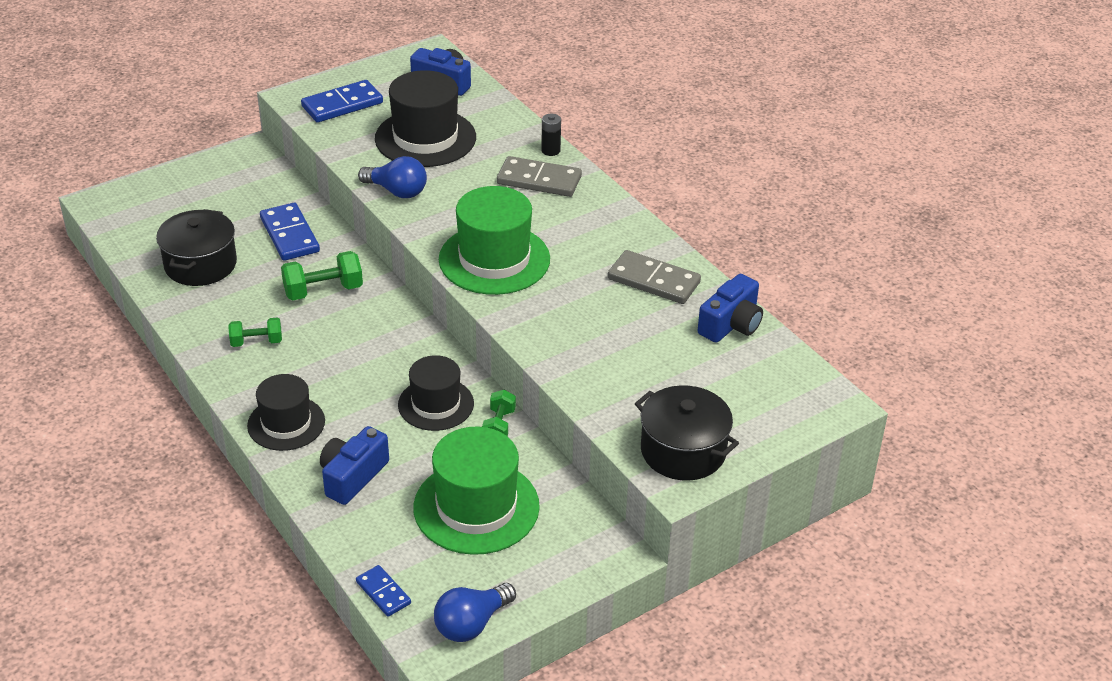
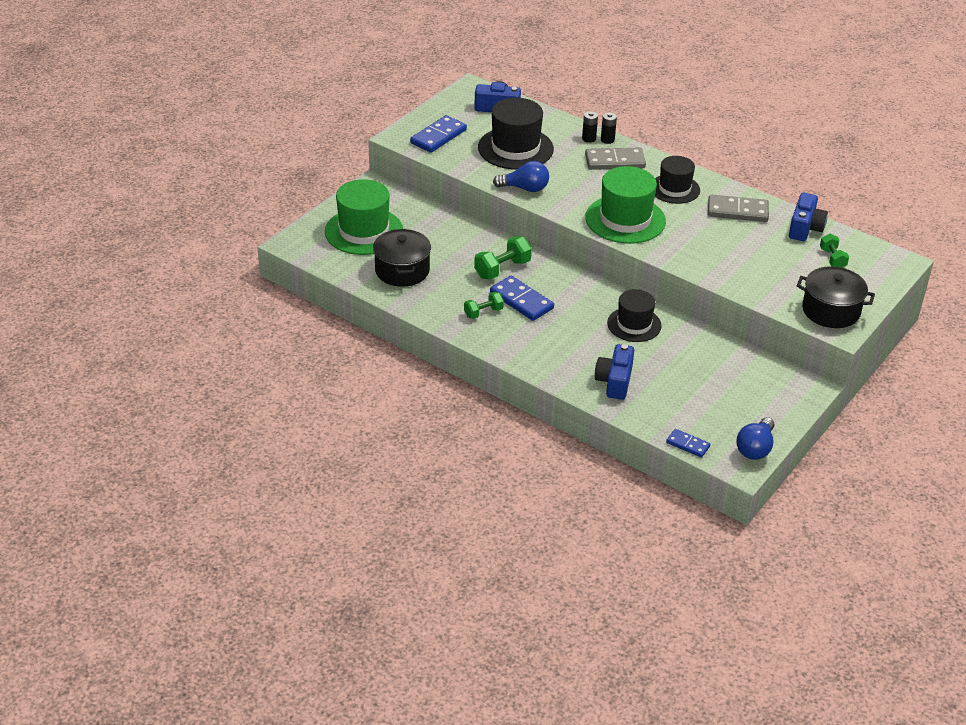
camera: 20 degrees left, 0 degrees up
black hat [247,374,325,451] -> black hat moved to [655,156,700,204]
blue domino [260,203,320,261] -> blue domino moved to [490,276,554,321]
green hat [413,427,540,555] -> green hat moved to [325,179,403,255]
green dumbbell [482,390,516,436] -> green dumbbell moved to [820,233,849,268]
none -> black battery [582,111,598,143]

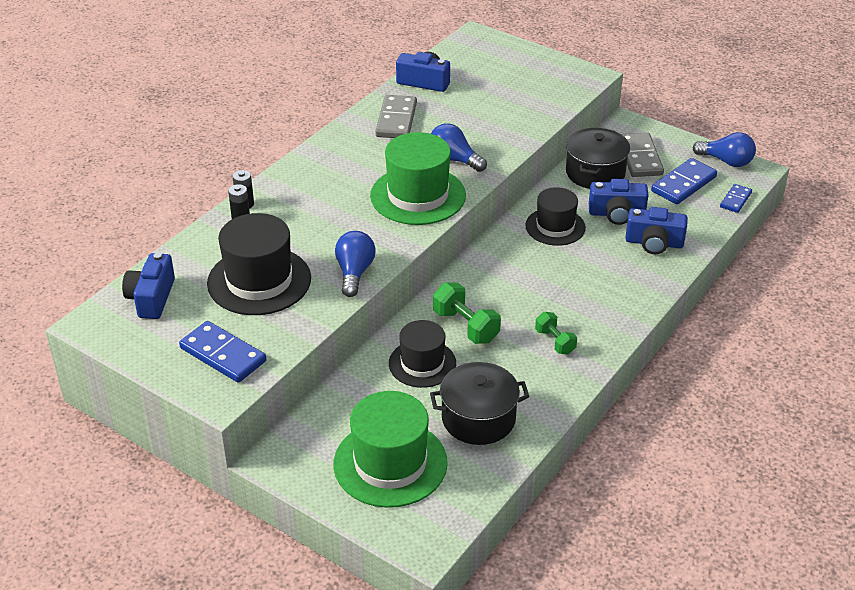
camera: 90 degrees left, 0 degrees up
blue domino [490,276,554,321] -> blue domino moved to [651,158,717,204]
grey domino [585,148,646,170] -> grey domino moved to [621,133,664,177]
black hat [655,156,700,204] -> black hat moved to [389,320,456,388]
black pot [797,266,875,328] -> black pot moved to [566,128,630,189]
green dumbbell [820,233,849,268] -> none
none -> blue light bulb [431,123,487,172]
none -> blue camera [589,179,649,225]

